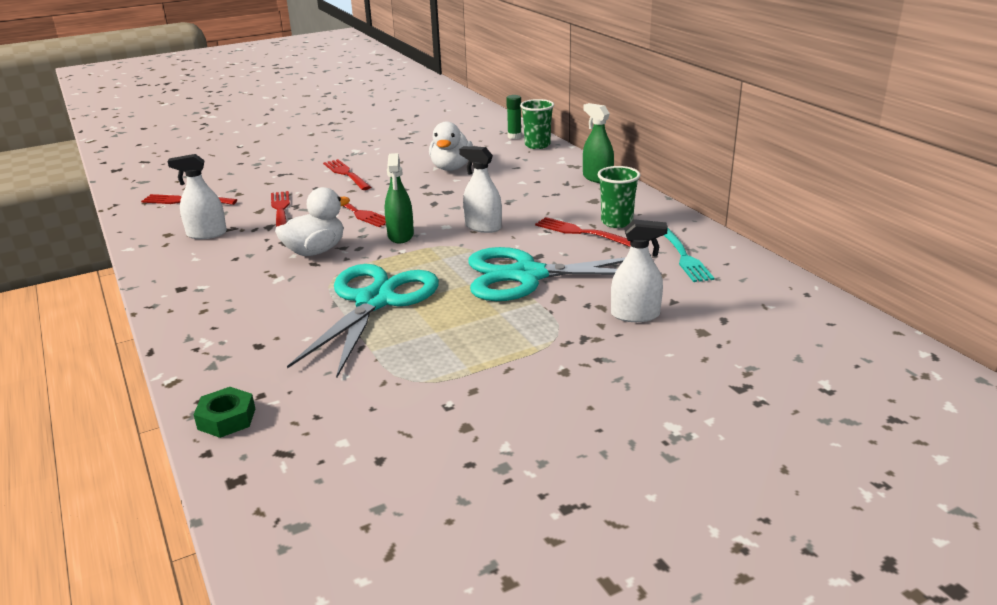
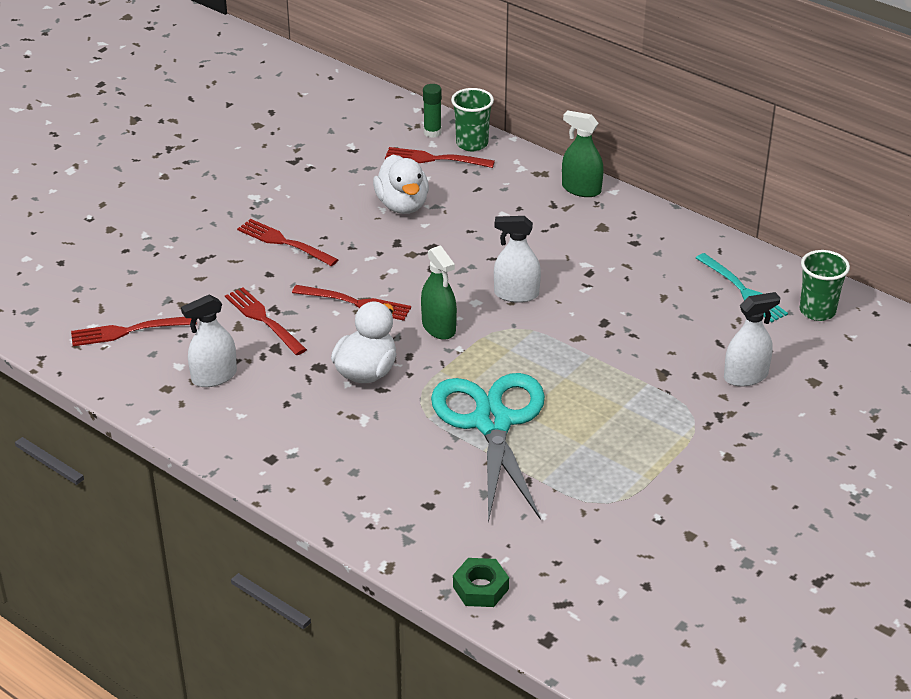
camera: 25 degrees left, 10 degrees up
turquoise scissors [468,247,651,301] -> none
red fork [535,217,631,247] -> red fork moved to [385,147,495,168]
green cup [598,166,640,228] -> green cup moved to [800,250,850,321]

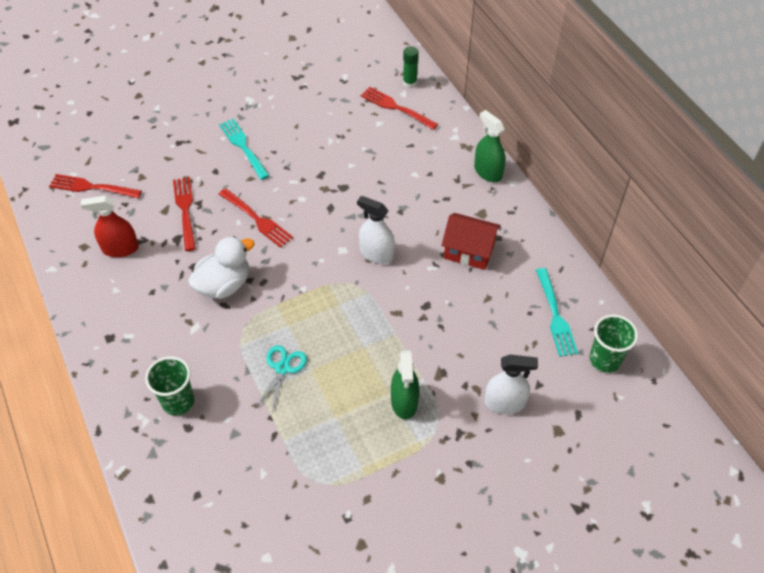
camera: 25 degrees right, 15 degrees up
white spray bottle [181,295,237,387] -> red spray bottle [81,196,139,257]
red fork [237,219,339,266] -> turquoise fork [219,118,269,180]
white duck [373,154,429,214] -> none
green spray bottle [421,245,457,340] -> green spray bottle moved to [391,350,419,419]
turquoise scissors [431,373,545,523] -> turquoise scissors [255,345,307,413], size x0.44
green cup [451,88,494,151] -> green cup moved to [145,356,194,415]
green nut [453,558,509,607] -> none
none -> red house [441,213,501,270]

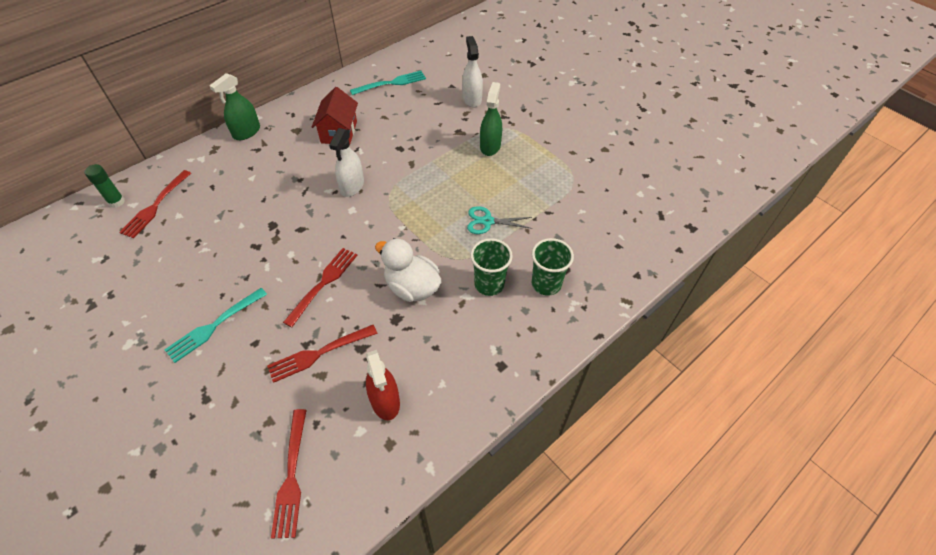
camera: 105 degrees left, 0 degrees up
green spray bottle [391,350,419,419] -> green spray bottle turned 60 degrees counterclockwise [480,82,502,156]
green cup [589,315,638,373] -> green cup moved to [470,238,513,296]

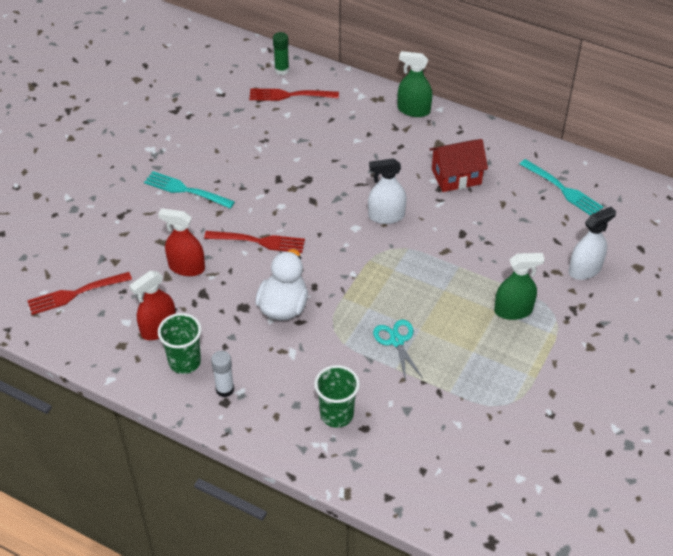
camera: 70 degrees right, 5 degrees down
red fork [267,325,377,383] -> red spray bottle [158,208,205,276]
green cup [470,238,513,296] -> green cup moved to [158,313,202,374]
none -> white glue stick [211,351,234,397]

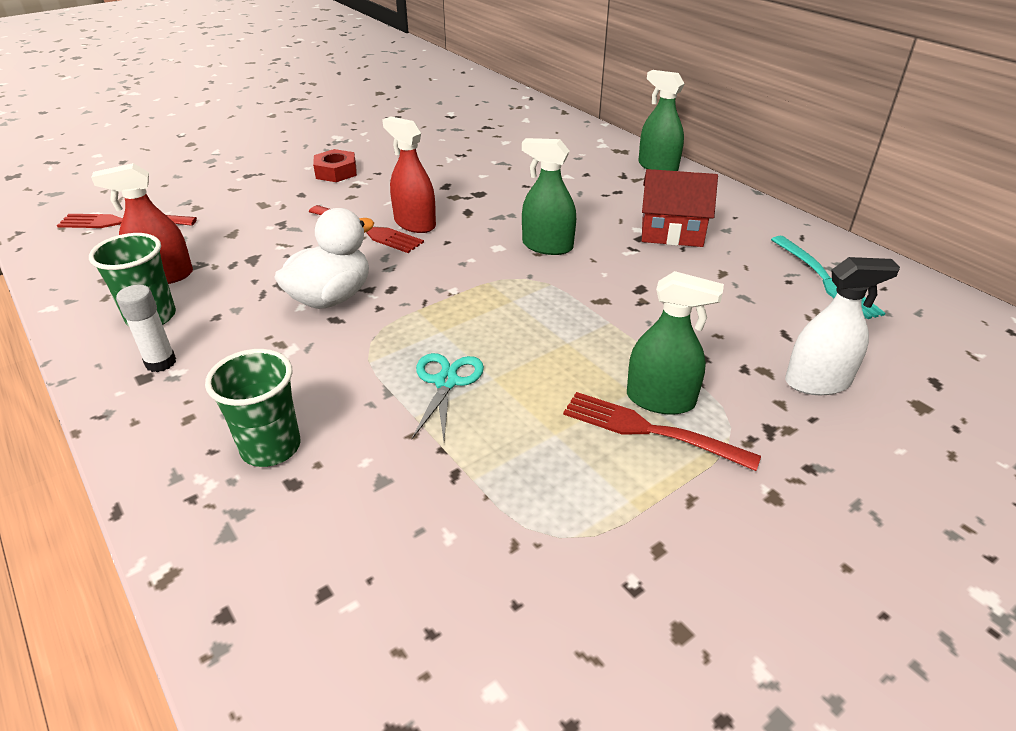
camera: 25 degrees right, 10 degrees down
turquoise fork [144,171,235,209] -> red nut [313,149,357,182]
red spray bottle [158,208,205,276] -> red spray bottle moved to [382,116,436,233]
red fork [249,88,339,101] -> red fork moved to [563,392,761,471]
green glue stick [273,32,289,75] -> none
white spray bottle [368,158,407,224] -> green spray bottle [522,138,576,255]

